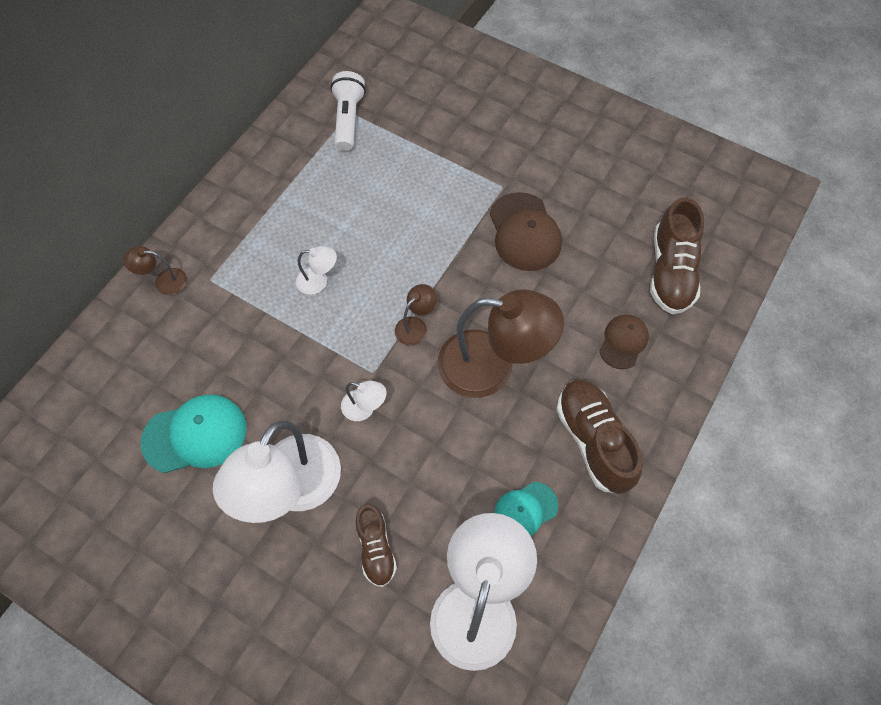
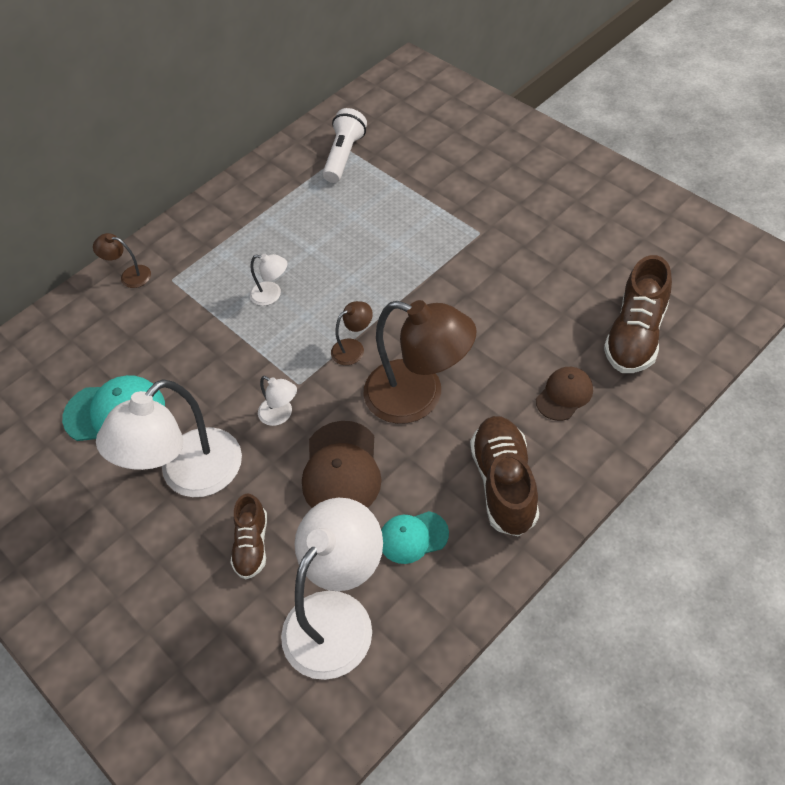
camera: 20 degrees right, 10 degrees down
brown cap [490,192,562,271] -> brown cap moved to [302,421,381,508]

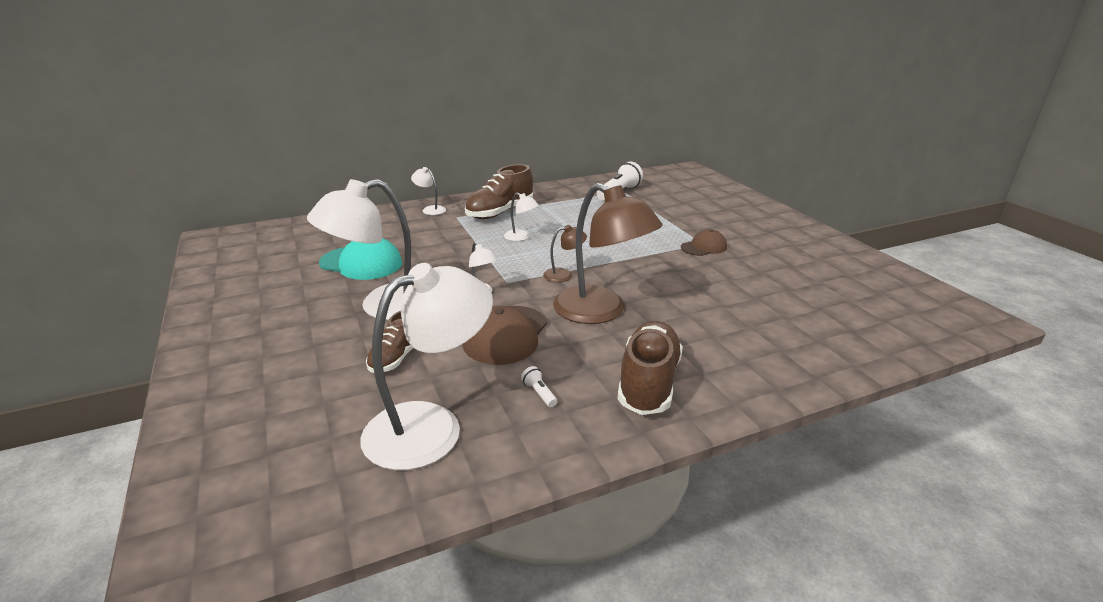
camera: 15 degrees right, 25 degrees down
brown lamp [93,233,151,288] -> white lamp [411,167,446,215]
turquoise cap [381,511,449,564] -> white flashlight [521,366,557,407]
brown cap [536,367,593,421] -> brown cap moved to [681,229,727,256]
brown shoe [604,255,672,373] -> brown shoe moved to [465,164,533,219]

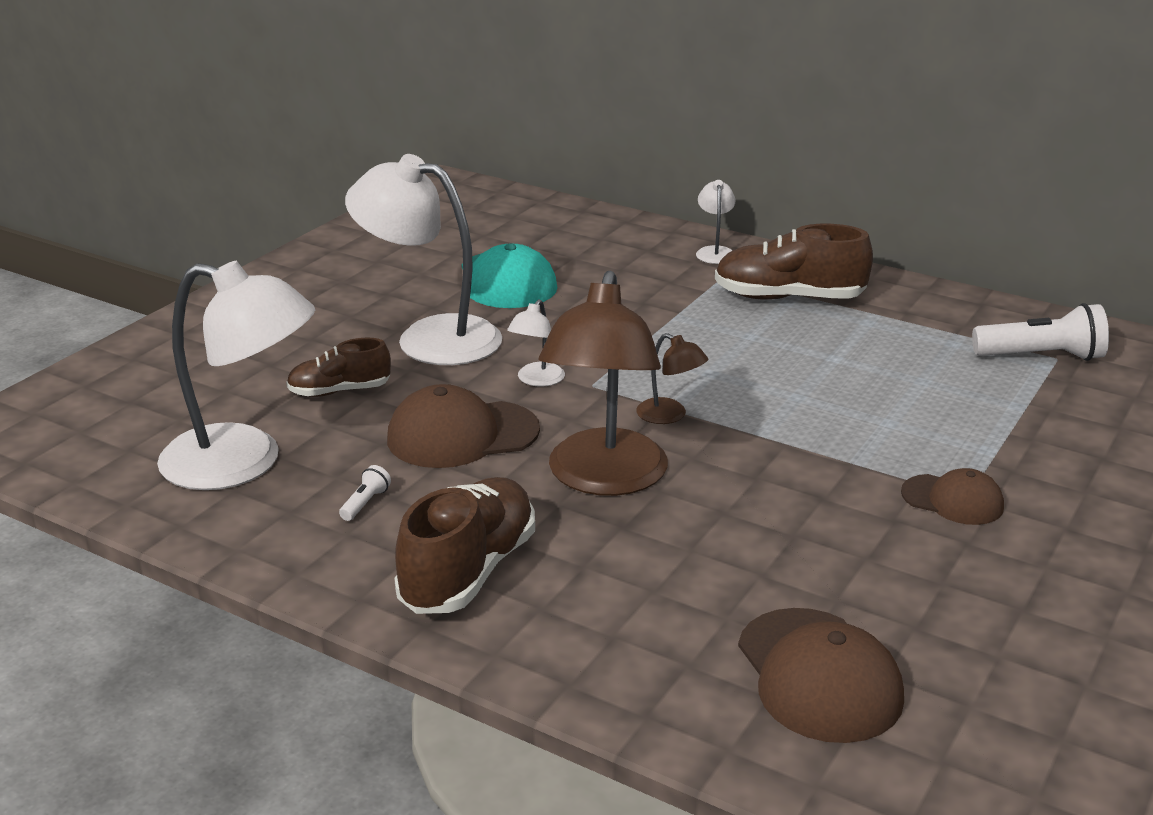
camera: 55 degrees right, 0 degrees up
white lamp [504,193,539,241] -> none
brown shoe [618,321,683,415] -> brown shoe turned 45 degrees counterclockwise [394,477,535,614]
none -> brown cap [738,608,904,743]

